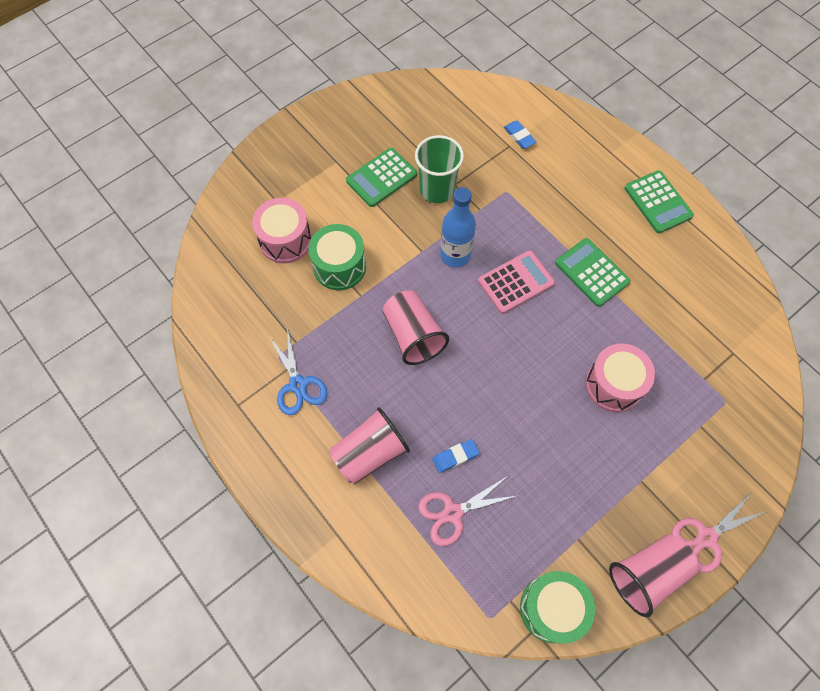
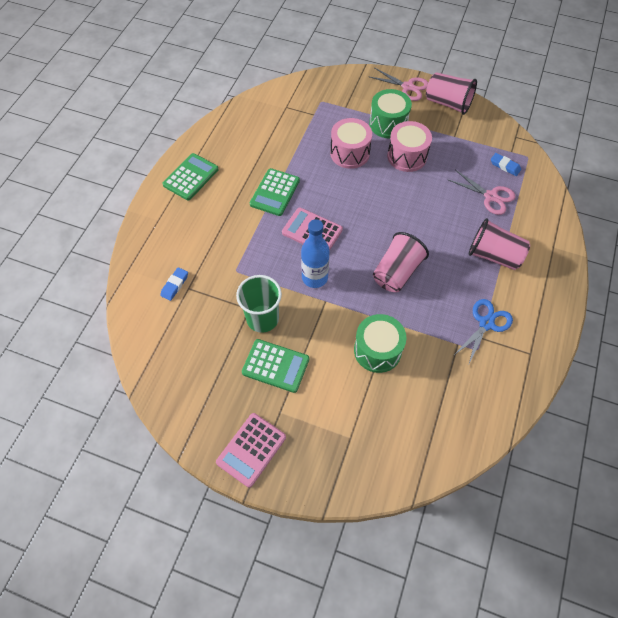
camera: 120 degrees left, 5 degrees down
pink drum [252,198,312,264] -> pink drum moved to [387,121,432,172]
blue eraser [432,439,479,473] -> blue eraser moved to [491,153,521,176]
green drum [520,571,595,644] -> green drum moved to [369,89,412,138]
none -> pink calculator [216,413,286,488]

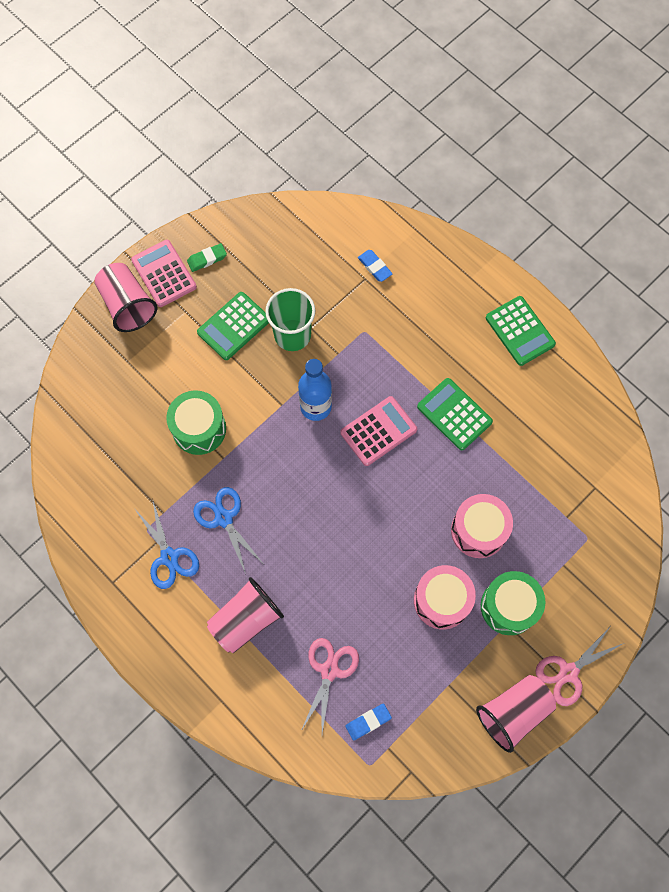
camera: 115 degrees right, 10 degrees up
pink cup [373,232,429,292] -> pink cup moved to [94,263,157,332]
pink scissors [447,170,515,215] -> pink scissors turned 135 degrees clockwise [301,638,359,734]
none -> green eraser [187,243,227,272]
none -> blue scissors [193,487,262,574]

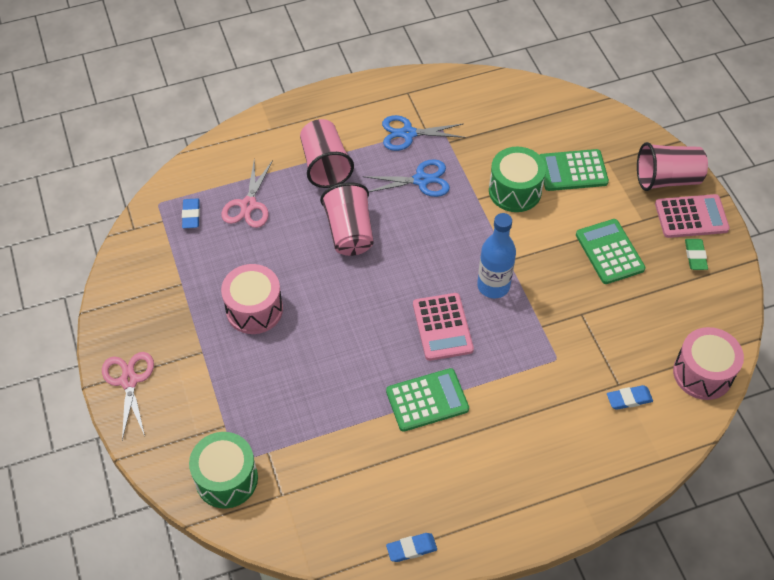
camera: 115 degrees right, 15 degrees down
green cup [265,288,315,351] -> none
pink scissors [301,638,359,734] -> pink scissors turned 60 degrees clockwise [221,159,273,228]
pink drum [451,494,513,558] -> pink drum moved to [673,327,744,400]
pink cup [476,675,556,753] -> pink cup moved to [320,182,374,256]
green drum [481,571,545,635] -> green drum moved to [189,432,258,508]
green calculator [486,296,556,366] -> green calculator moved to [540,149,609,191]
none -> blue eraser [386,533,437,562]

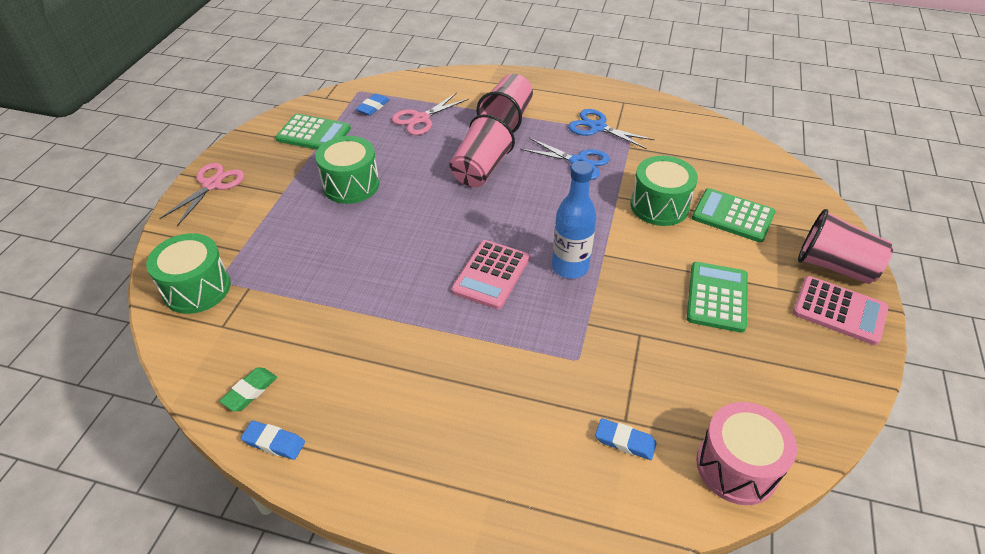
camera: 35 degrees right, 10 degrees down
pink drum [221,264,283,334] -> green drum [315,136,379,204]
green calculator [386,368,469,432] -> green calculator moved to [276,114,351,150]
green eraser [685,239,708,270] -> green eraser moved to [219,368,277,411]

